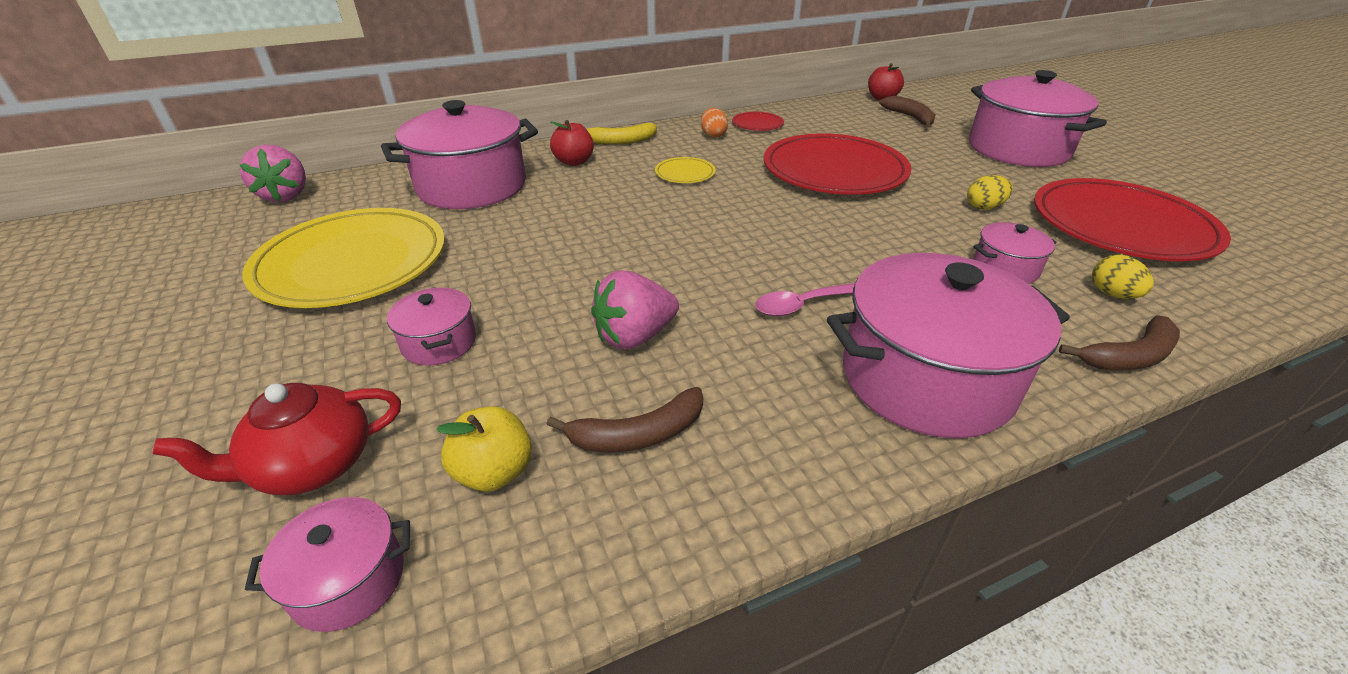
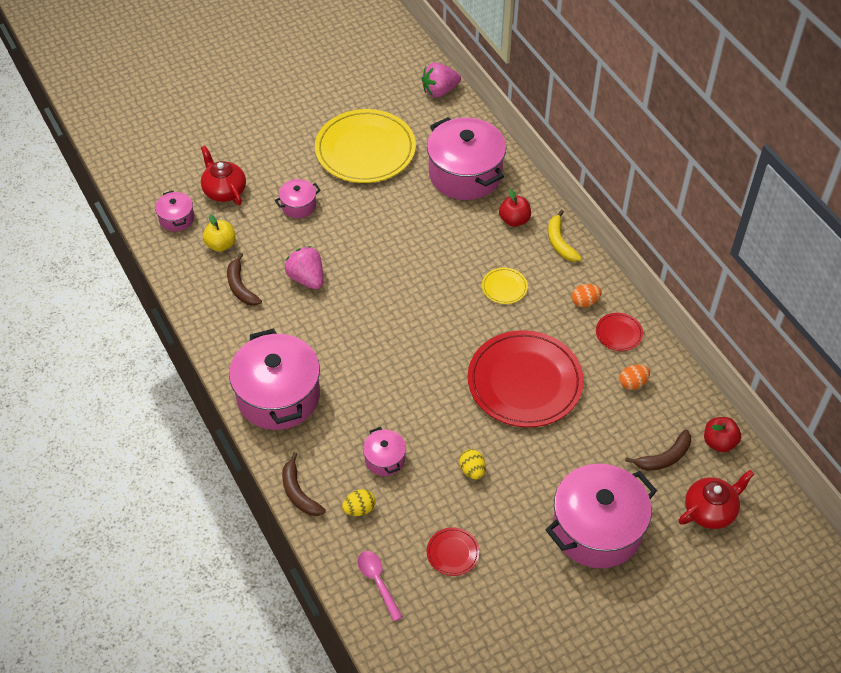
camera: 85 degrees right, 15 degrees up
pink spoon [755,283,855,316] -> pink spoon moved to [358,551,403,622]
red plate [1034,178,1231,261] -> red plate [427,527,480,576], size x0.42
none -> orange egg [619,365,650,390]
none -> red teapot [679,470,754,529]

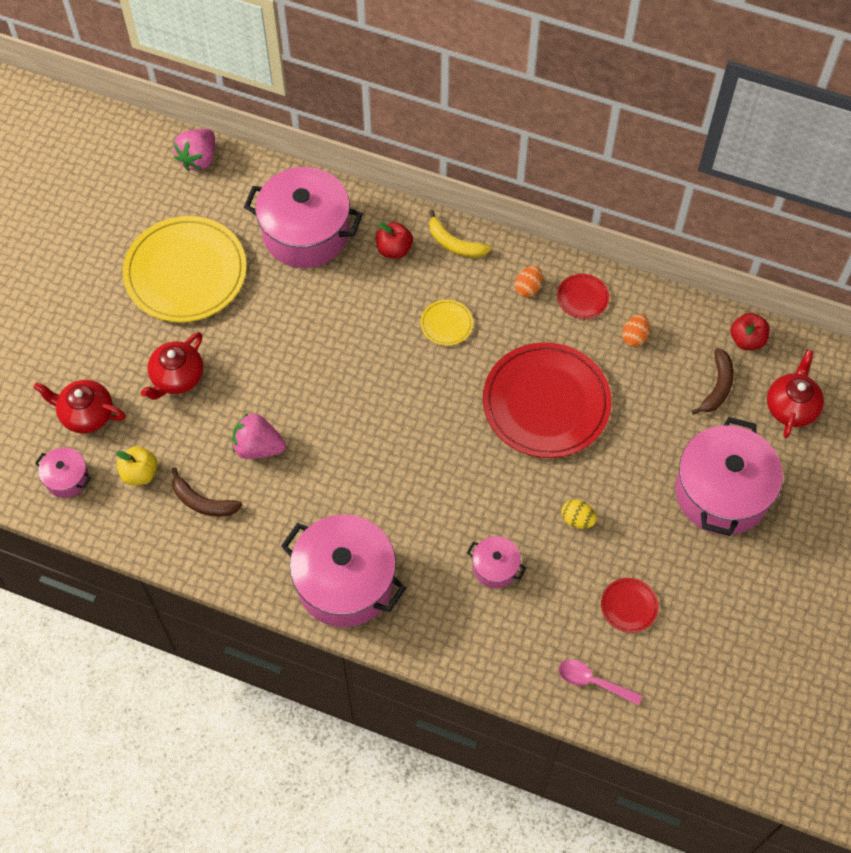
camera: 40 degrees left, 10 degrees up
pink pot [275,179,321,218] -> red teapot [141,332,203,400]
brown banana [282,452,326,516] -> none
yellow egg [342,489,375,516] -> none

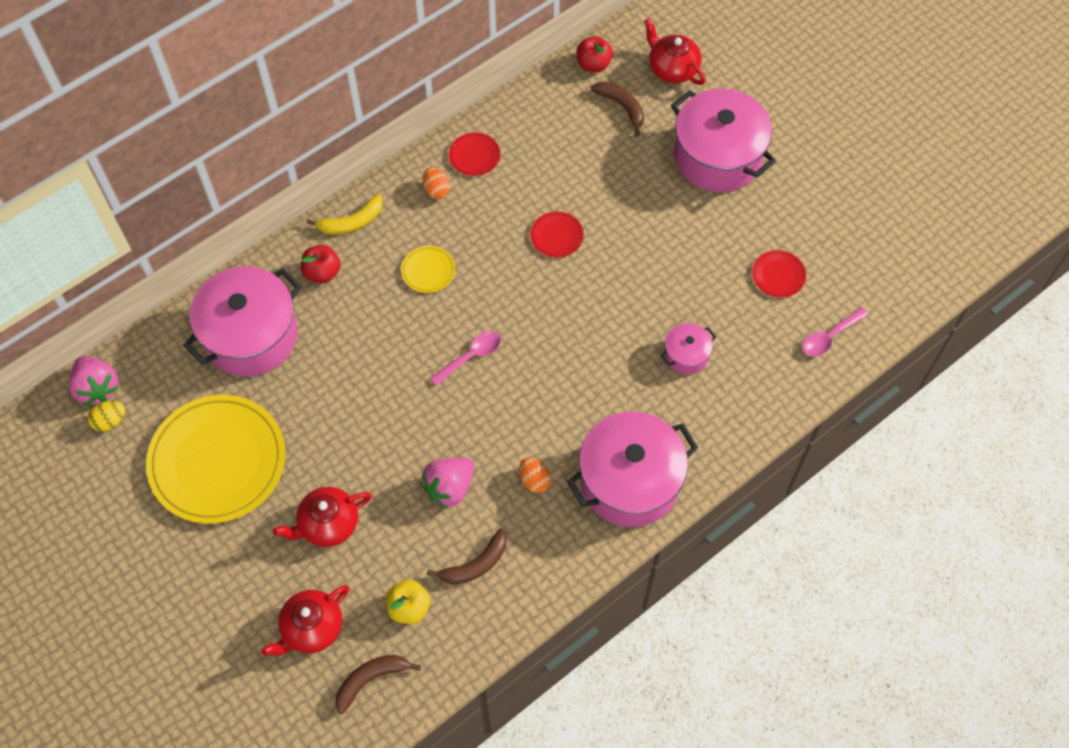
camera: 60 degrees left, 0 degrees up
pink pot [35,447,91,498] -> brown banana [335,655,421,714]
red teapot [141,332,203,400] -> red teapot turned 90 degrees clockwise [273,487,372,547]
red plate [483,342,611,458] -> red plate [530,211,584,258], size x0.42
yellow egg [561,499,597,529] -> yellow egg moved to [88,401,125,432]
orange egg [622,314,650,347] -> orange egg moved to [519,458,551,493]
none -> pink spoon [430,331,501,386]

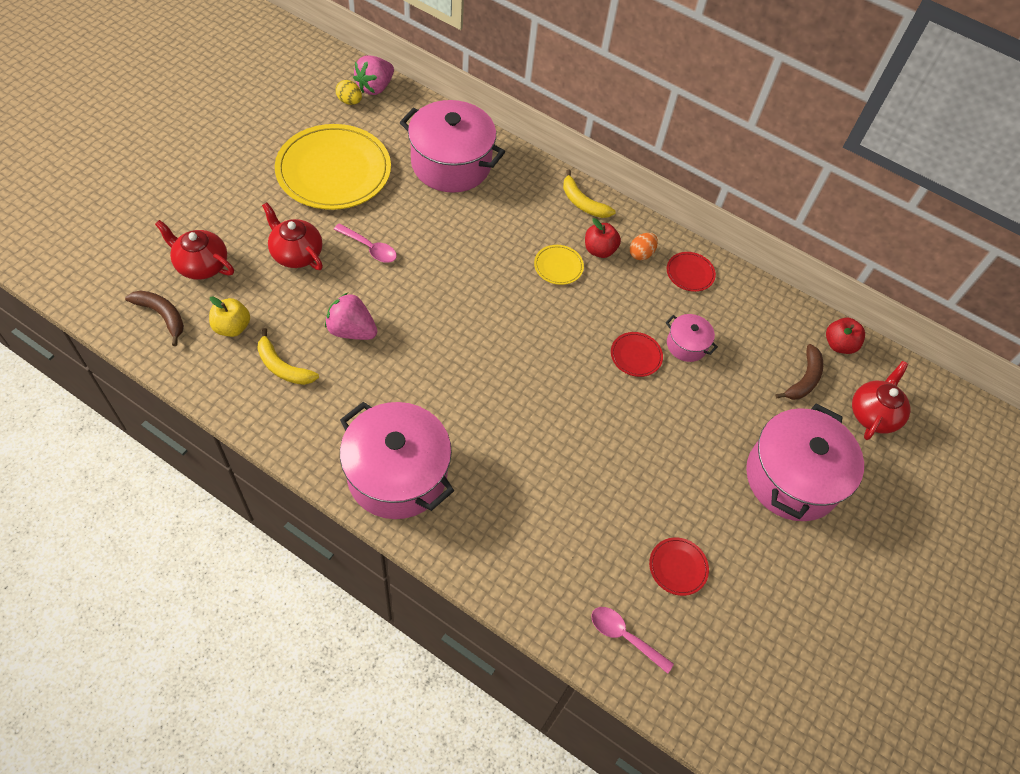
camera: 65 degrees right, 5 degrees down
red apple [301,245,341,284] -> red apple moved to [585,218,621,258]
brown banana [427,528,507,584] -> yellow banana [257,328,319,385]
pink spoon [430,331,501,386] -> pink spoon moved to [334,223,397,263]
orange egg [519,458,551,493] -> none
pink pot [660,323,716,374] -> pink pot moved to [666,314,718,362]

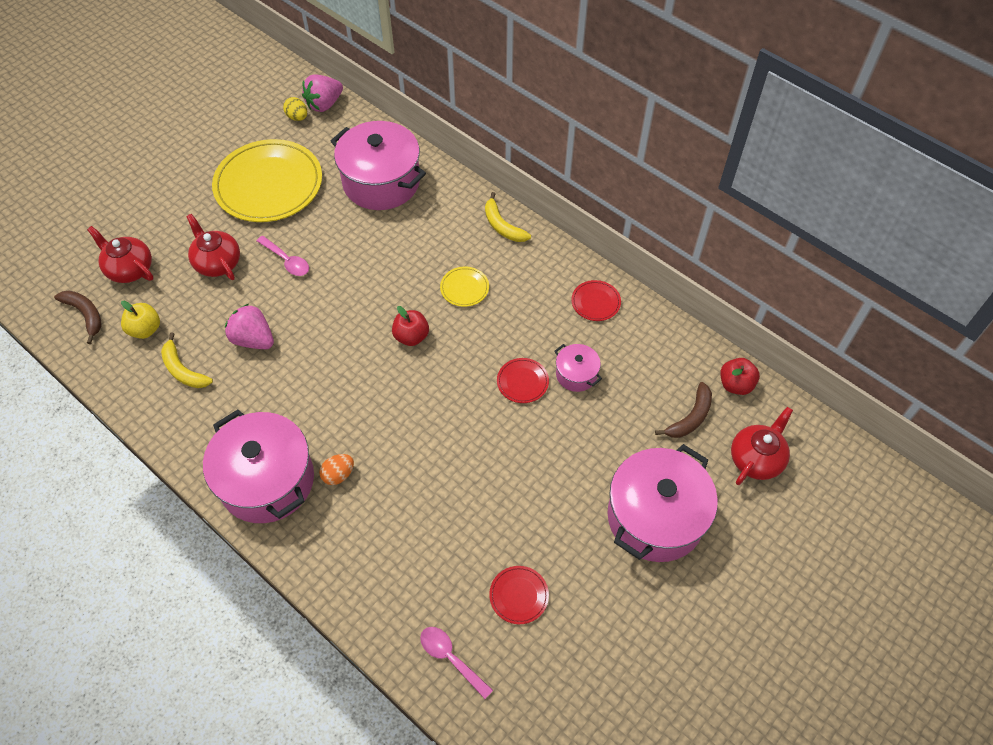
camera: 15 degrees right, 0 degrees up
red apple [585,218,621,258] -> red apple moved to [392,306,429,346]
orange egg [630,233,658,260] -> orange egg moved to [319,454,354,485]

